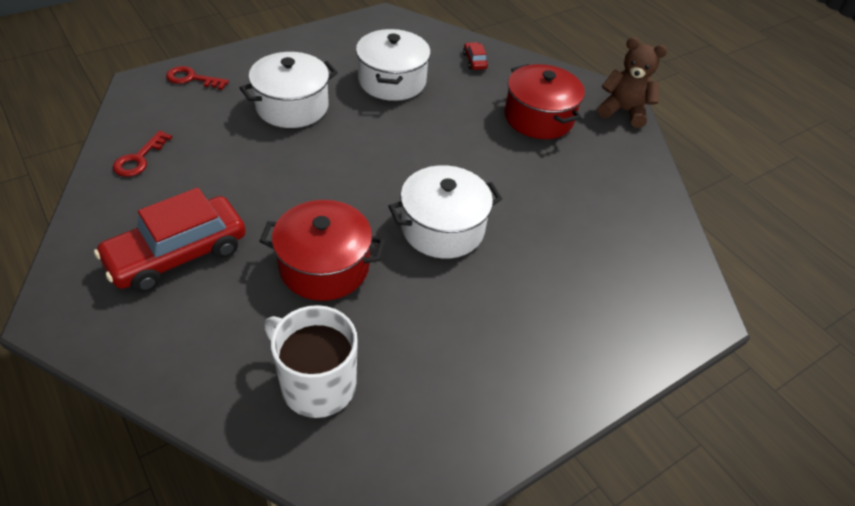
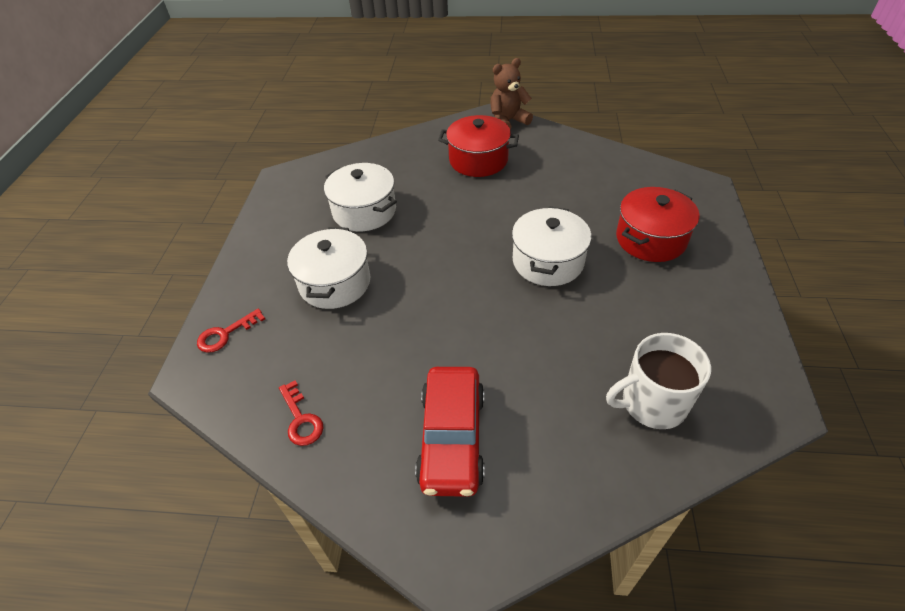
camera: 45 degrees left, 0 degrees up
red pot [259,200,385,301] -> red pot moved to [616,187,700,262]
red car [463,42,488,70] -> none

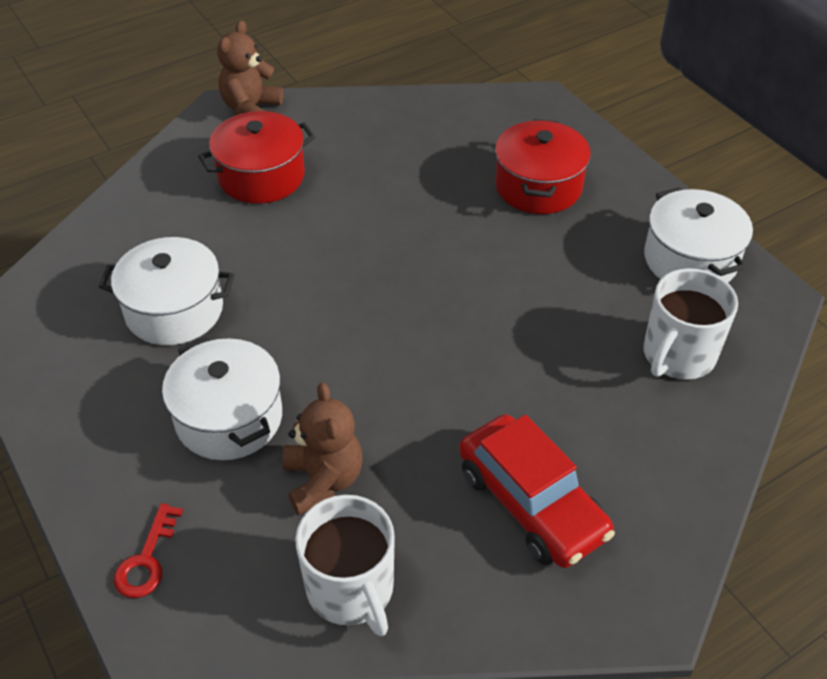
camera: 40 degrees left, 0 degrees up
red key [279,380,323,446] -> white mug [295,495,395,636]
white pot [512,206,592,286] -> white pot moved to [644,187,753,283]
none -> brown teddy bear [282,383,363,515]

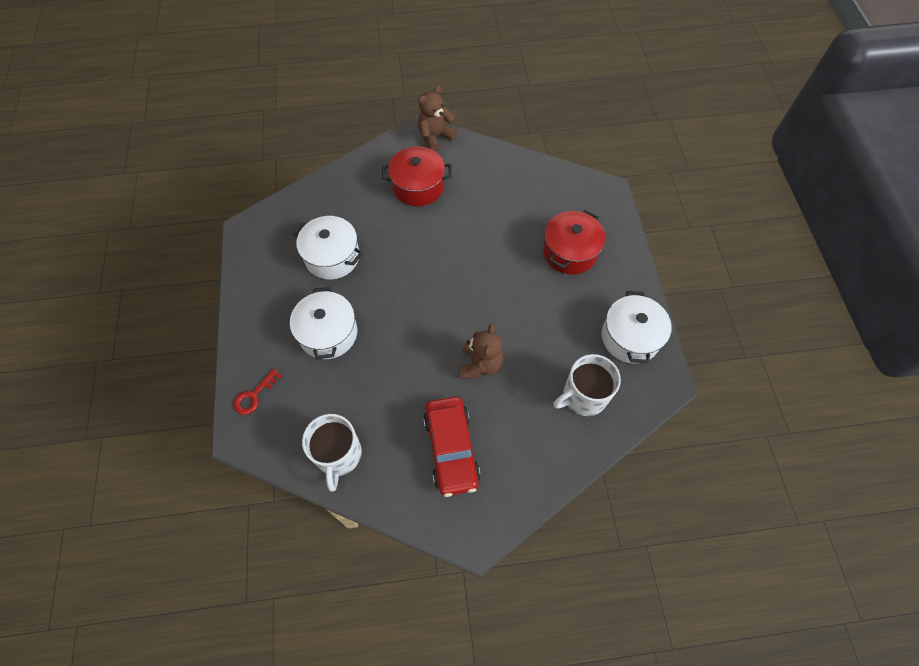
camera: 25 degrees right, 15 degrees up
brown teddy bear [282,383,363,515] -> brown teddy bear moved to [459,323,503,379]

